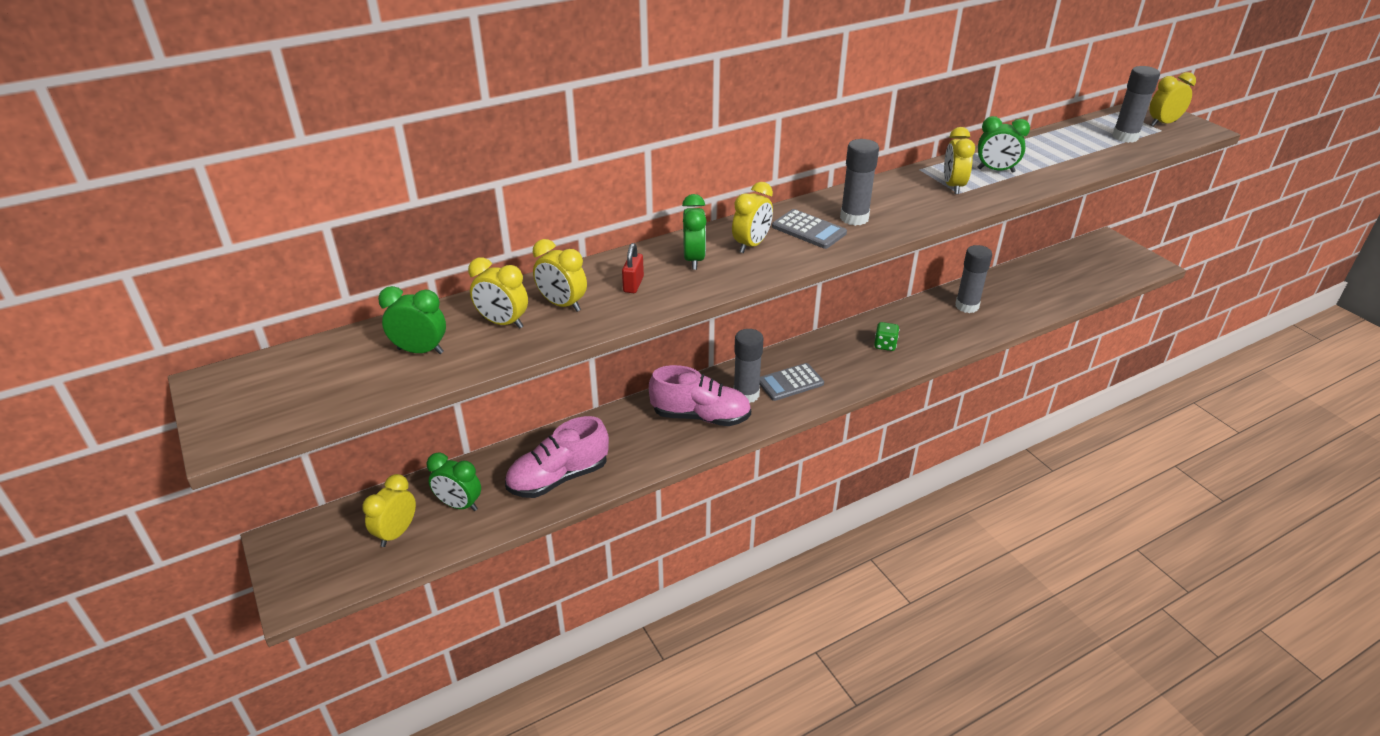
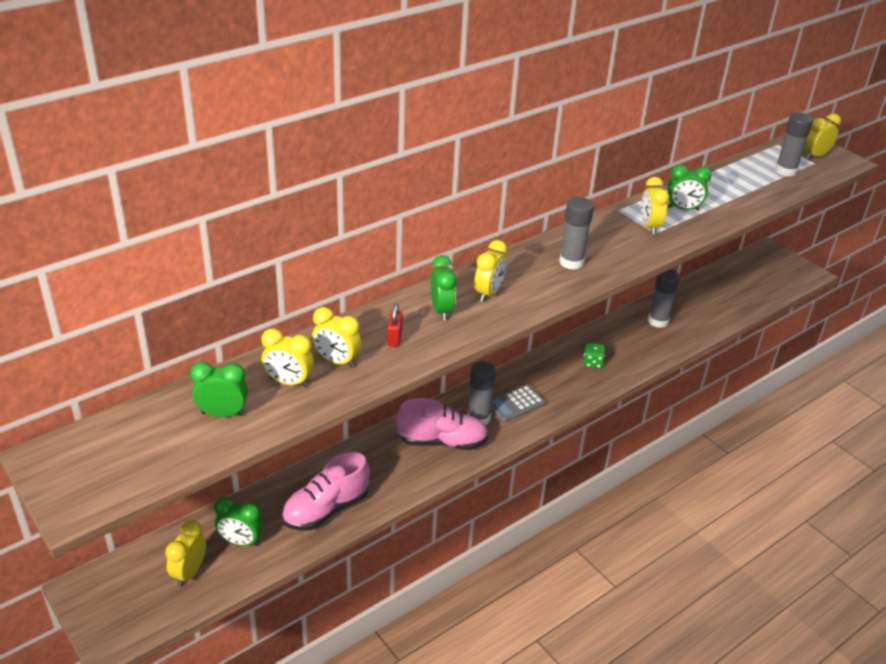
camera: 10 degrees left, 0 degrees up
grey calculator [772,209,847,249] -> none

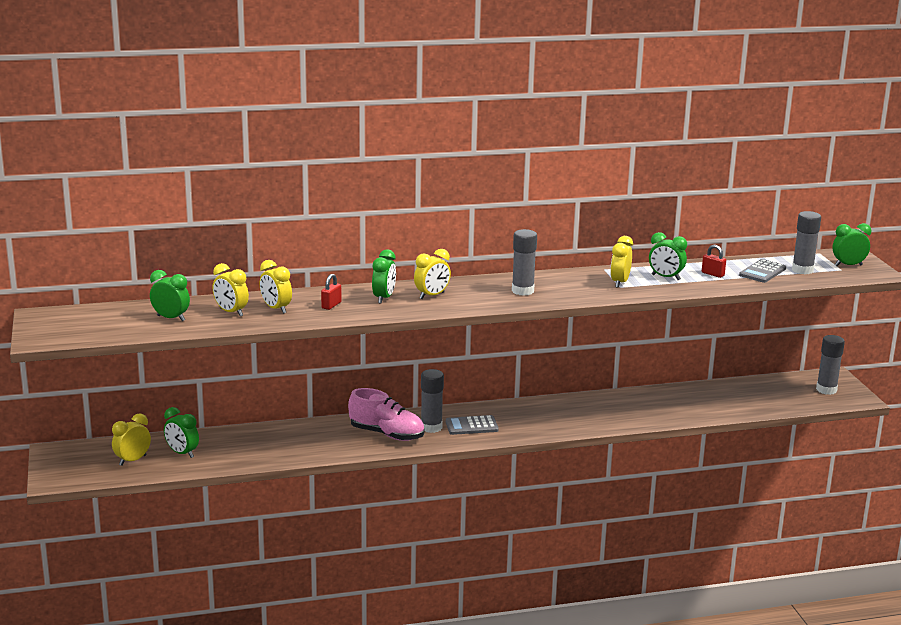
camera: 25 degrees right, 15 degrees down
pink shoe [282,452,370,531] -> none
green dice [584,343,605,368] -> none
grey glue stick [648,269,680,328] -> grey glue stick moved to [816,335,845,395]
yellow clock [804,114,841,159] -> green clock [833,223,871,266]
none -> red padlock [702,245,726,278]
none -> grey calculator [739,259,786,283]

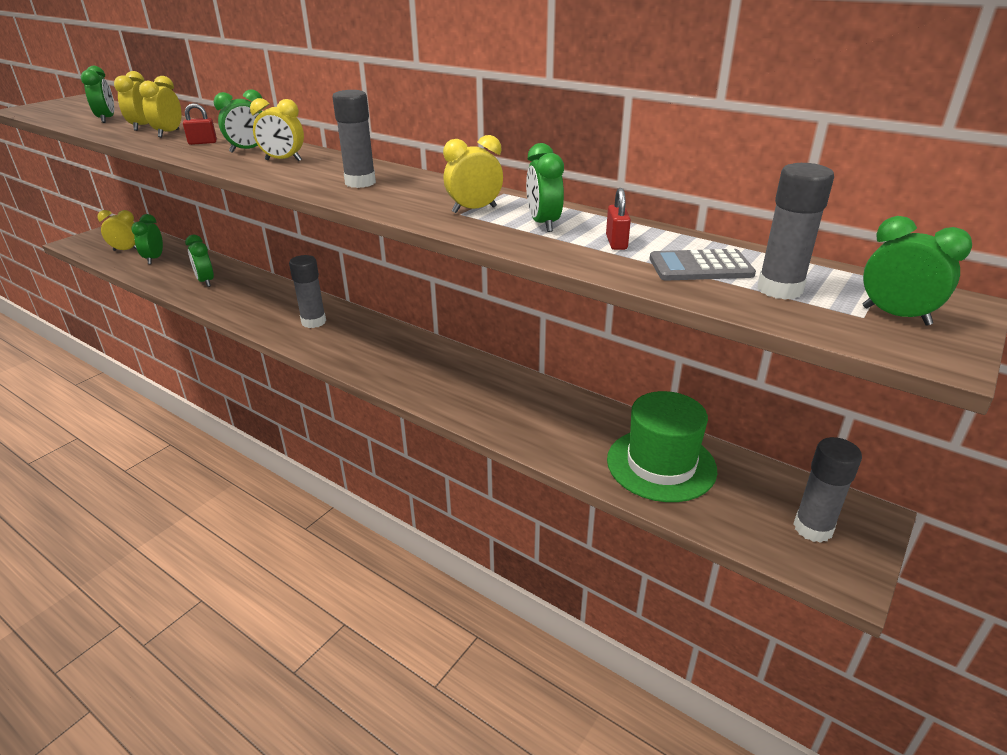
camera: 50 degrees right, 10 degrees up
pink shoe [348,388,425,441] -> none
grey calculator [446,415,499,435] -> none
none -> green clock [185,235,214,287]
none -> green hat [607,391,717,502]

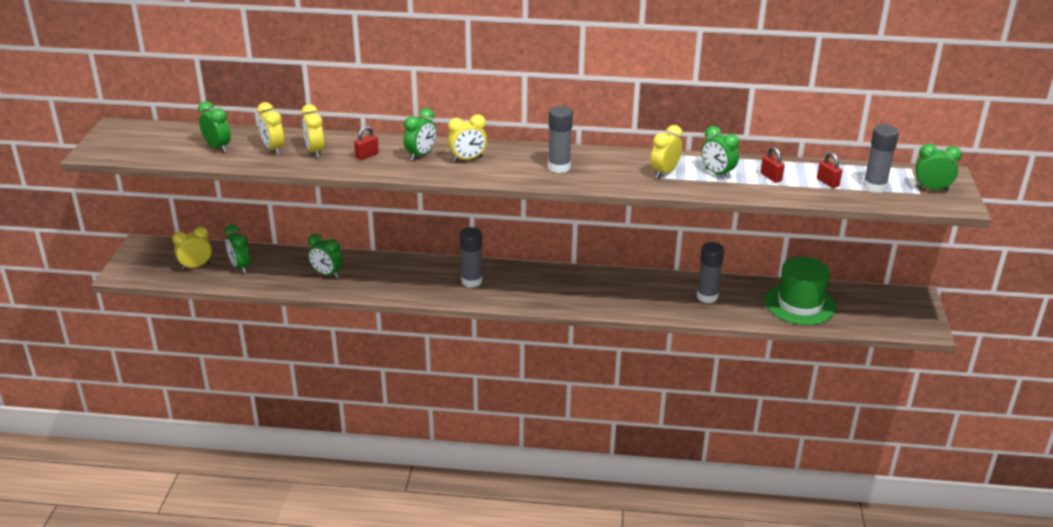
camera: 30 degrees left, 0 degrees up
grey calculator [650,249,756,281] -> red padlock [817,152,842,188]
grey glue stick [793,437,862,543] -> grey glue stick moved to [696,242,724,303]

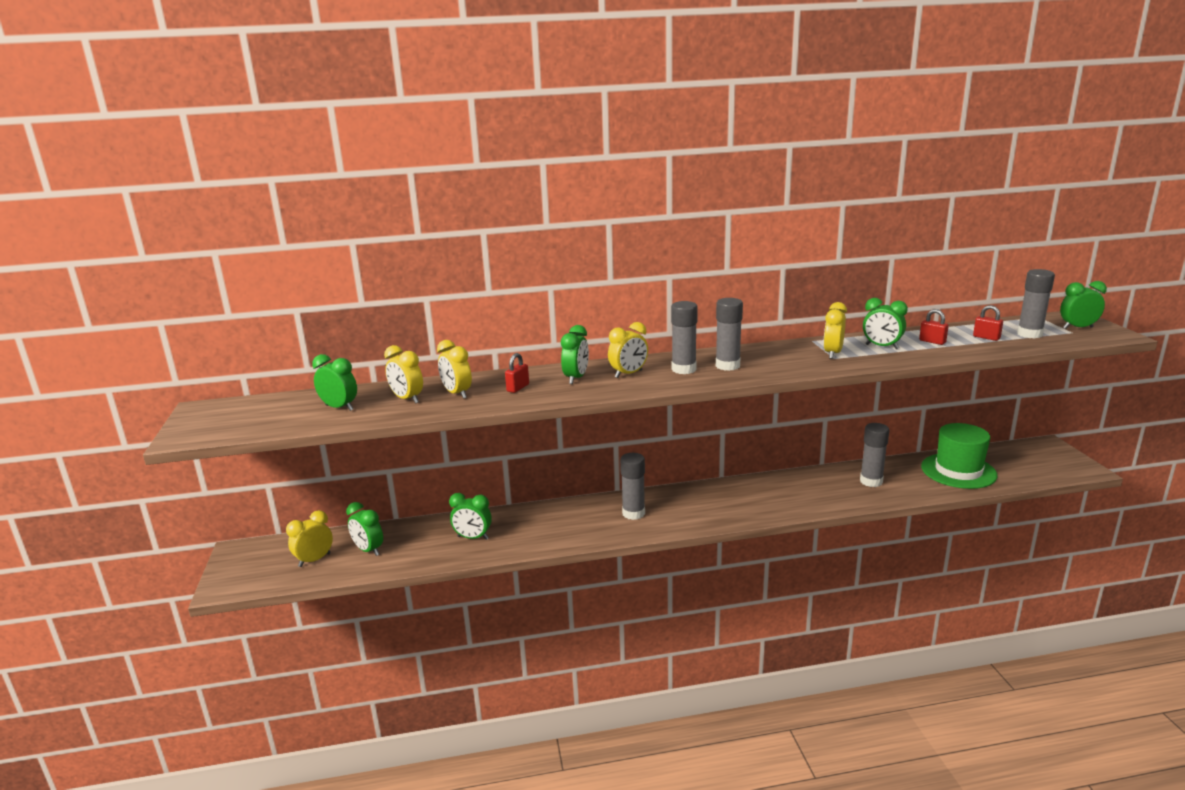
camera: 15 degrees left, 10 degrees down
none -> grey glue stick [671,301,698,374]

